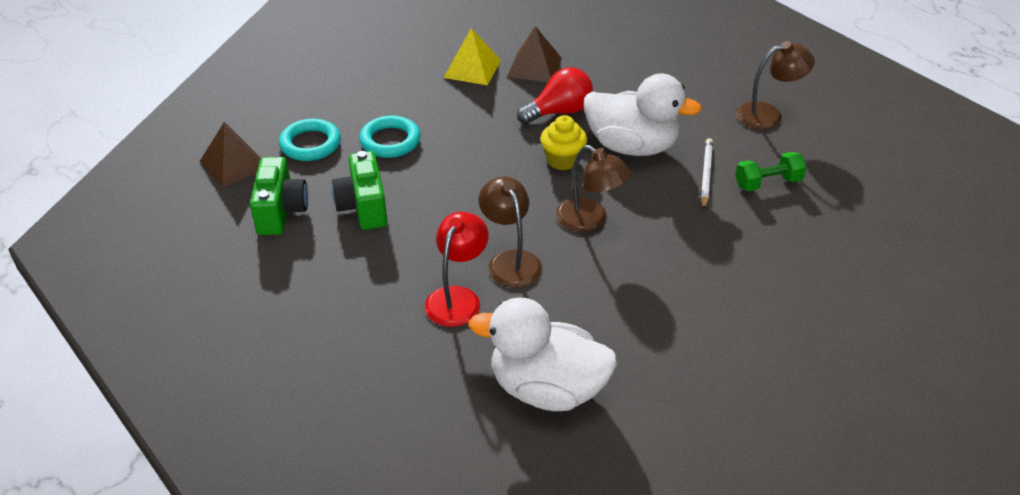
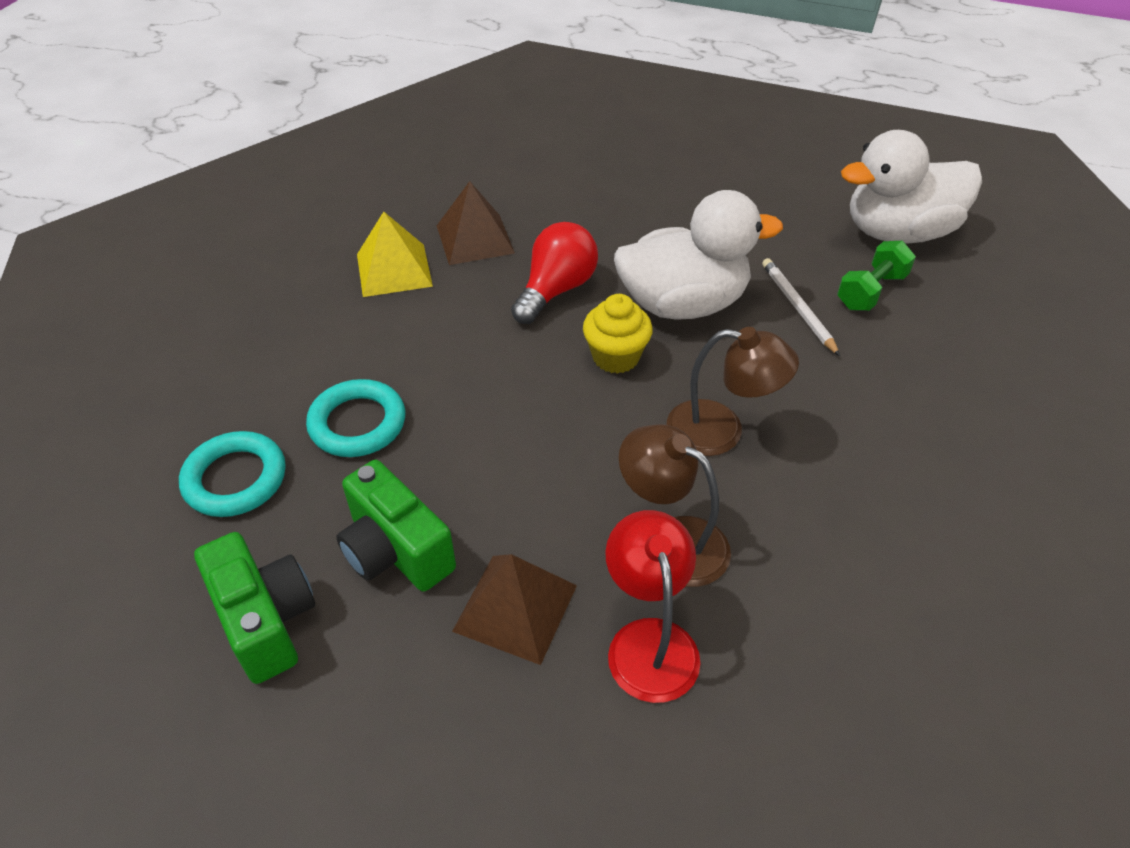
camera: 30 degrees left, 5 degrees up
brown pyramid [199,122,261,188] -> brown pyramid moved to [452,554,577,665]
white duck [469,297,617,411] -> white duck moved to [841,130,982,244]
brown lamp [736,41,815,129] -> none

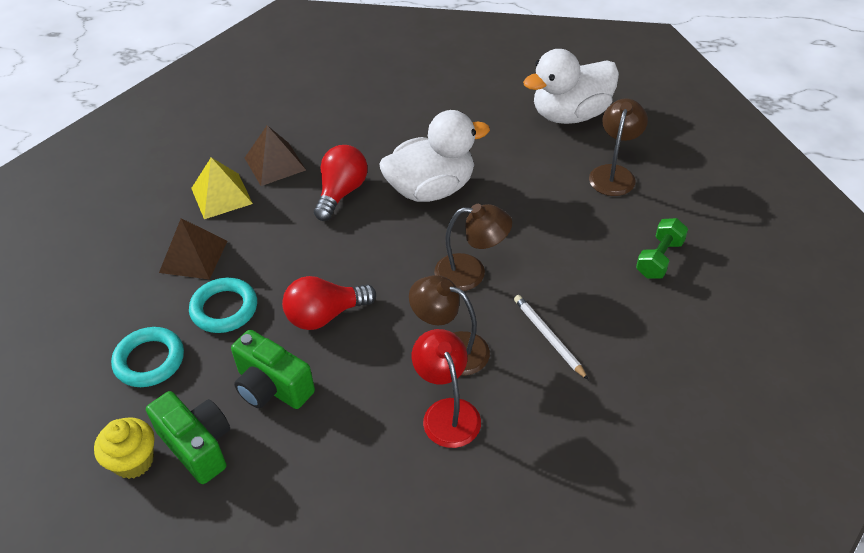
camera: 10 degrees left, 0 degrees up
brown pyramid [452,554,577,665] -> brown pyramid moved to [159,218,227,280]
yellow cupcake [583,294,653,374] -> yellow cupcake moved to [94,417,154,479]
white pencil [762,258,840,356] -> white pencil moved to [514,295,588,380]
green dumbbell [837,241,916,311] -> green dumbbell moved to [636,218,688,279]
none -> red light bulb [282,276,376,330]
none -> brown lamp [589,98,648,196]

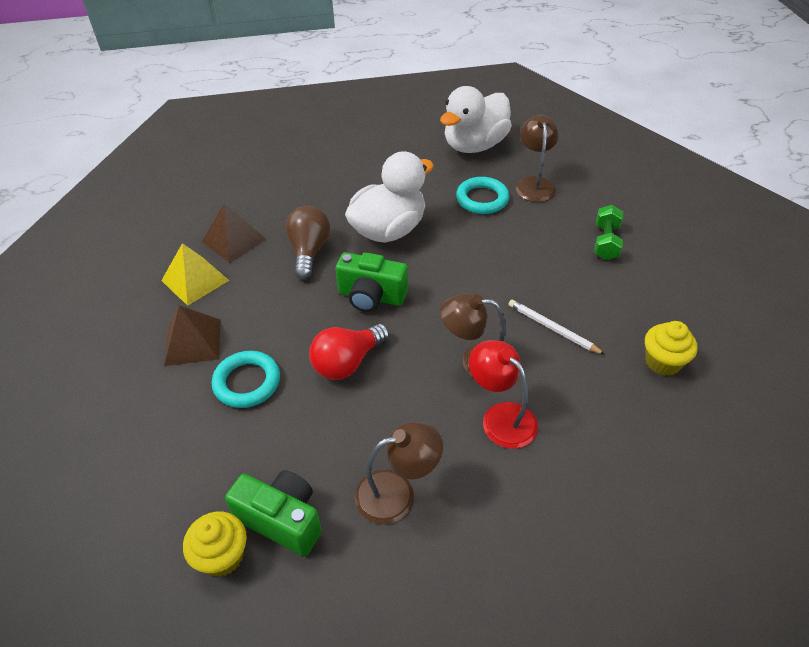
camera: 20 degrees left, 0 degrees up
turquoise ring [111,327,184,387] -> turquoise ring moved to [456,177,509,214]
green camera [231,330,315,409] -> green camera moved to [335,252,408,312]
red light bulb [314,145,368,221] -> brown light bulb [286,206,330,280]
brown lamp [434,204,512,291] -> brown lamp moved to [355,422,443,524]
none -> yellow cupcake [645,321,698,376]

